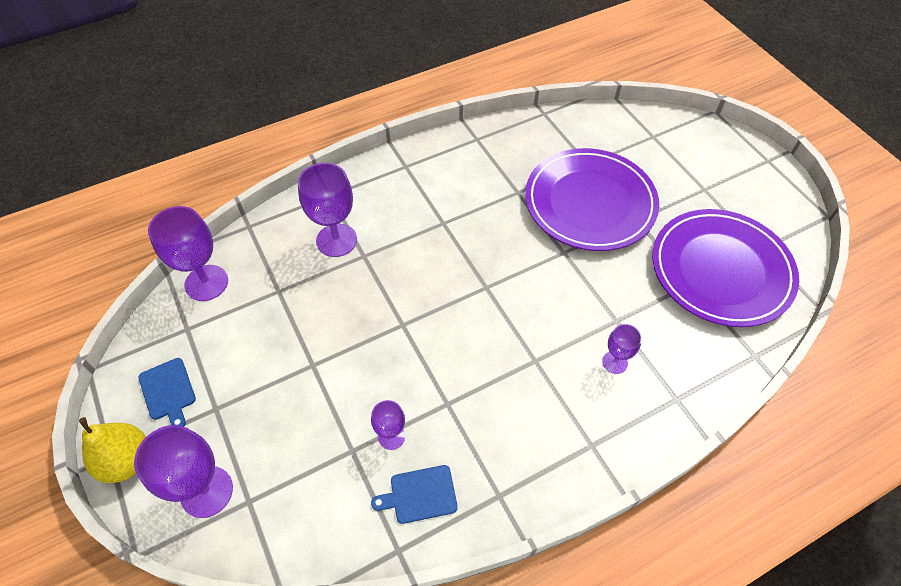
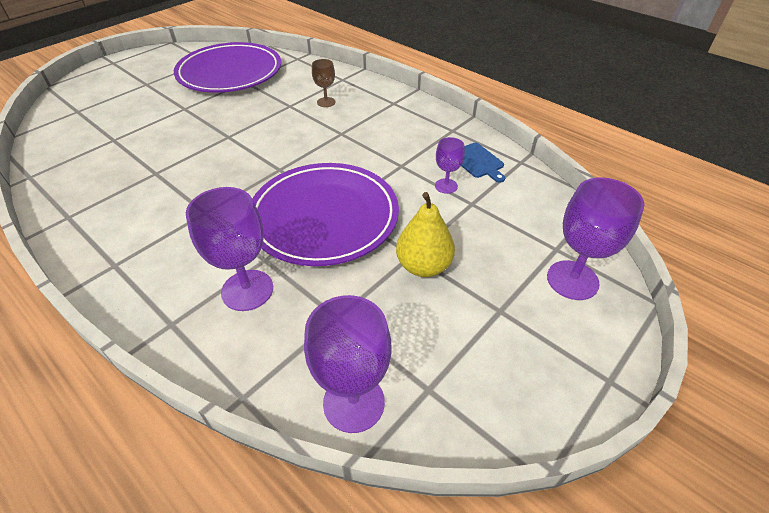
camera: 110 degrees left, 10 degrees down
yellow pear [79,417,146,483] -> yellow pear moved to [396,192,455,277]
blue cutting board [139,358,196,427] -> none
purple plate [525,148,659,251] -> purple plate moved to [252,163,399,266]
purple goblet [602,324,642,374] -> brown goblet [312,59,336,107]

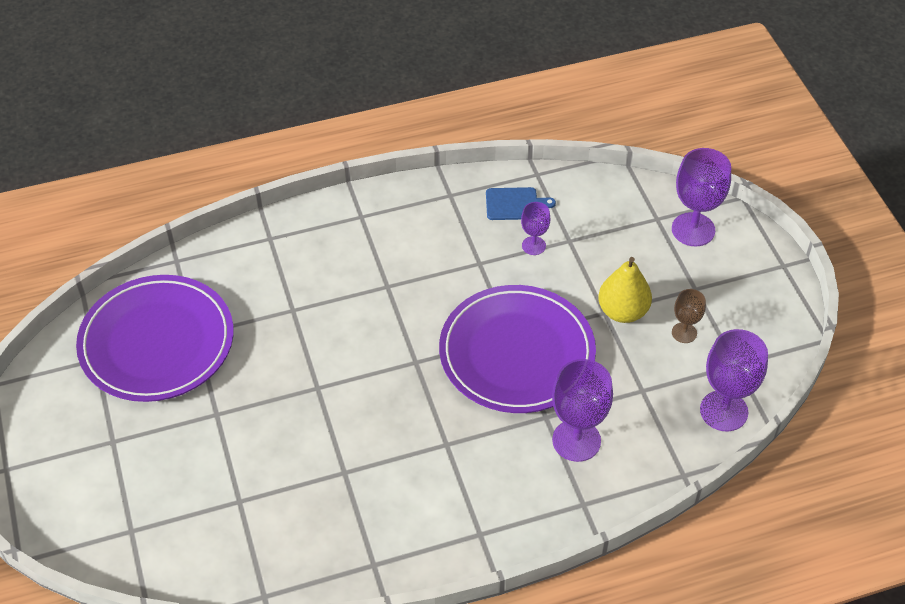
camera: 60 degrees left, 5 degrees up
brown goblet [312,59,336,107] -> brown goblet moved to [672,289,706,343]

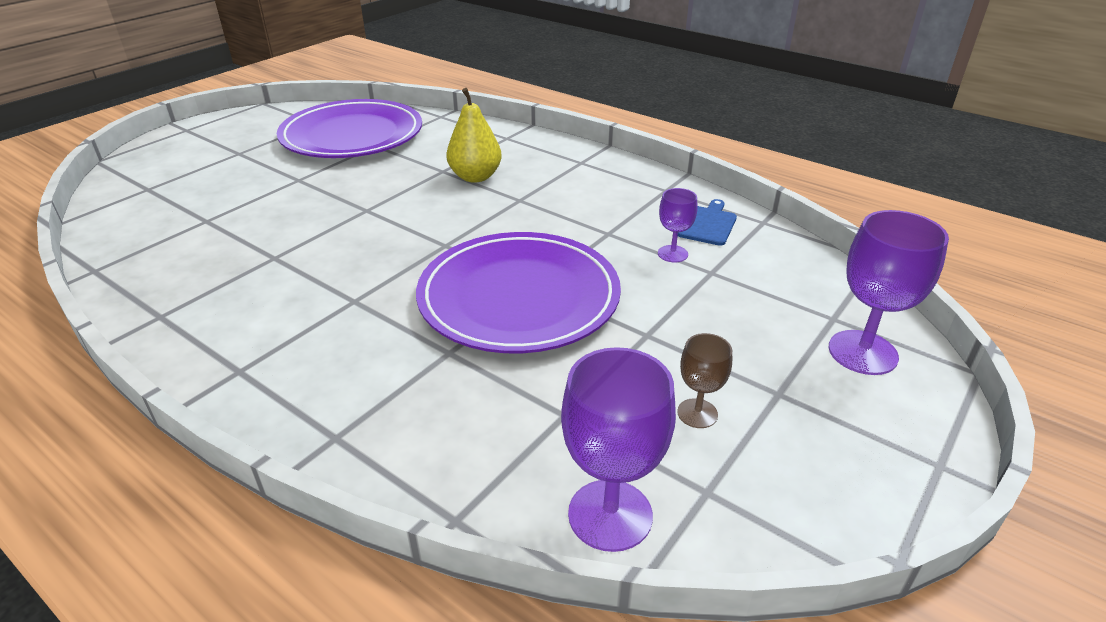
camera: 55 degrees right, 15 degrees down
blue cutting board [486,187,556,220] -> blue cutting board turned 120 degrees counterclockwise [678,199,737,246]
purple goblet [552,359,613,462] -> none
yellow pear [598,257,652,323] -> yellow pear moved to [446,88,502,182]

